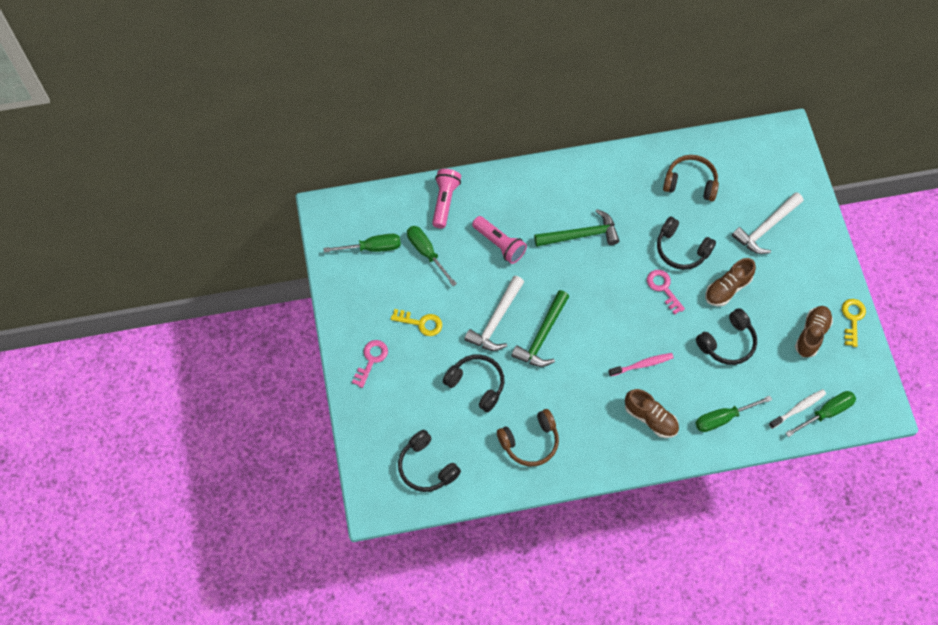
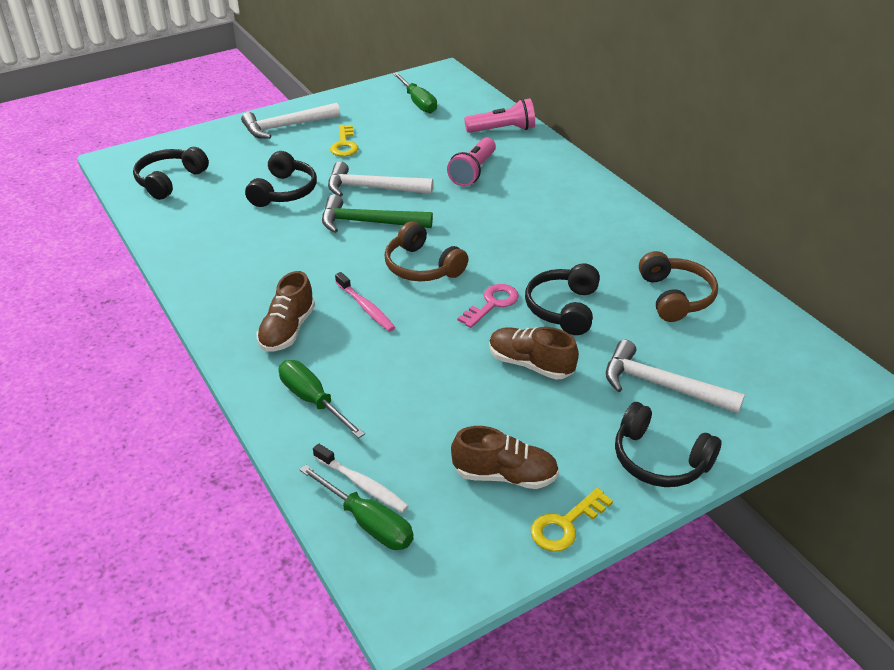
camera: 70 degrees right, 25 degrees down
pink key [352,340,388,388] -> white hammer [241,103,340,139]
green screwdriver [407,226,457,286] -> none
brown headphones [497,409,559,466] -> brown headphones moved to [385,221,468,281]
green hammer [534,209,620,247] -> none
black headphones [696,308,757,365] -> black headphones moved to [615,402,722,487]
yellow key [842,299,866,347] -> yellow key turned 150 degrees clockwise [531,488,613,552]

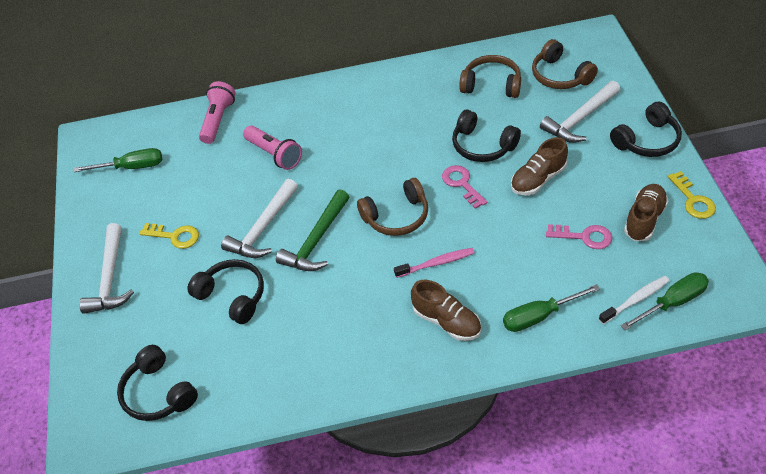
camera: 65 degrees left, 10 degrees up
none -> brown headphones [532,39,598,89]
none -> pink key [546,224,612,249]

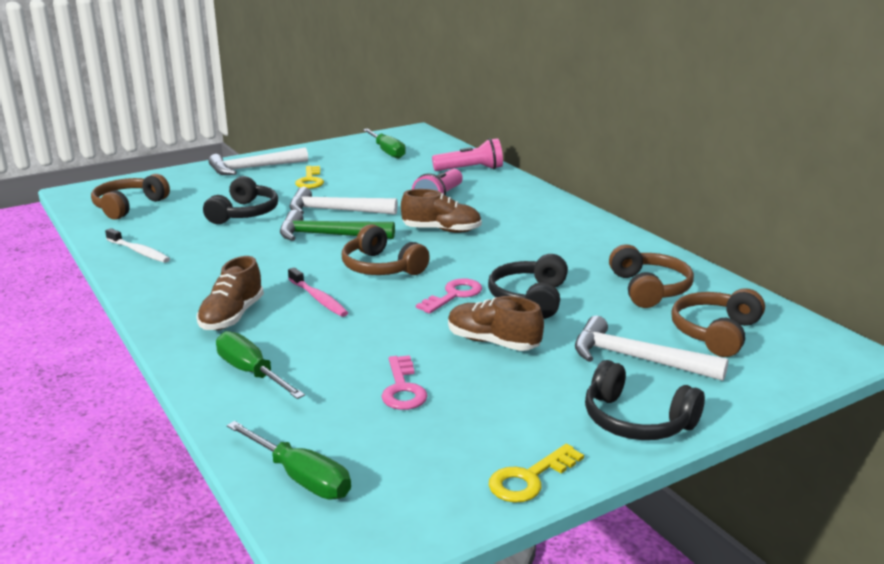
camera: 65 degrees right, 25 degrees down
black headphones [117,345,198,421] -> brown headphones [91,174,170,220]
white toothbrush [599,276,670,324] -> white toothbrush moved to [105,228,170,263]
brown shoe [624,184,668,241] -> brown shoe moved to [401,189,482,233]

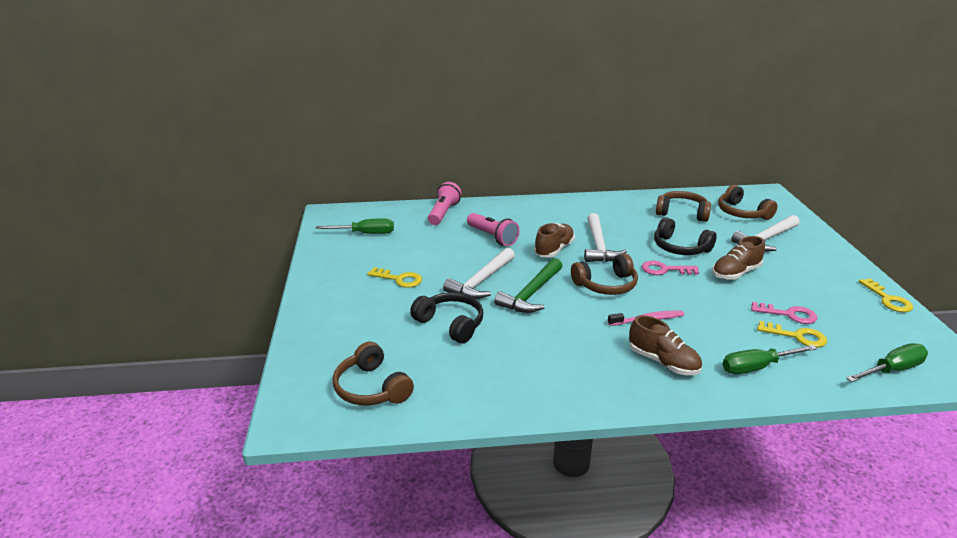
camera: 65 degrees left, 5 degrees up
white toothbrush [105,228,170,263] -> none
white hammer [208,148,308,175] -> white hammer moved to [584,213,627,262]
pink key [416,278,482,314] -> pink key turned 60 degrees counterclockwise [642,261,699,275]
black headphones [585,360,705,440] -> none
none -> yellow key [757,321,827,347]

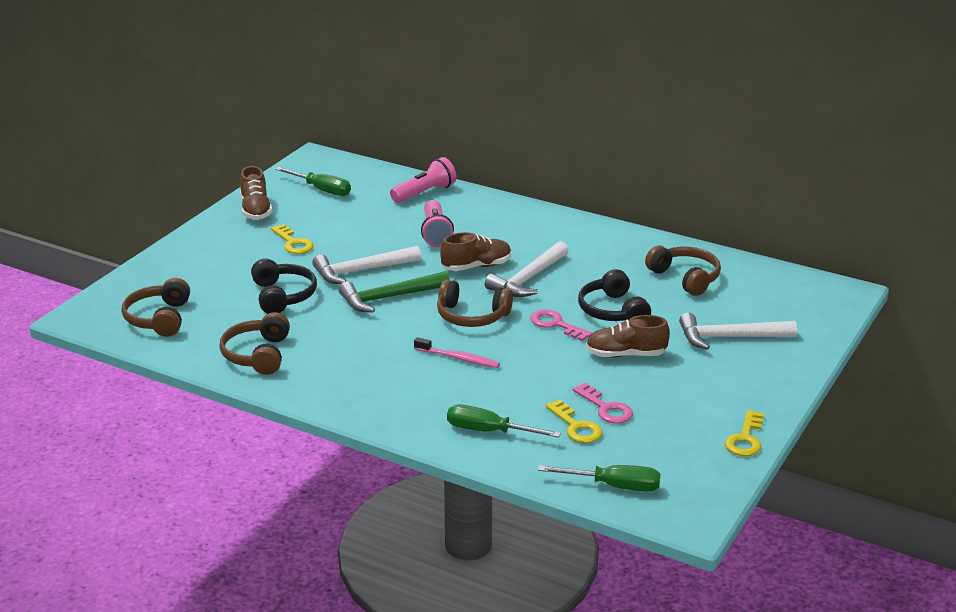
camera: 35 degrees right, 0 degrees up
brown shoe [629,315,702,375] -> brown shoe moved to [240,166,272,220]
brown headphones [718,185,778,220] -> brown headphones moved to [219,312,290,375]

